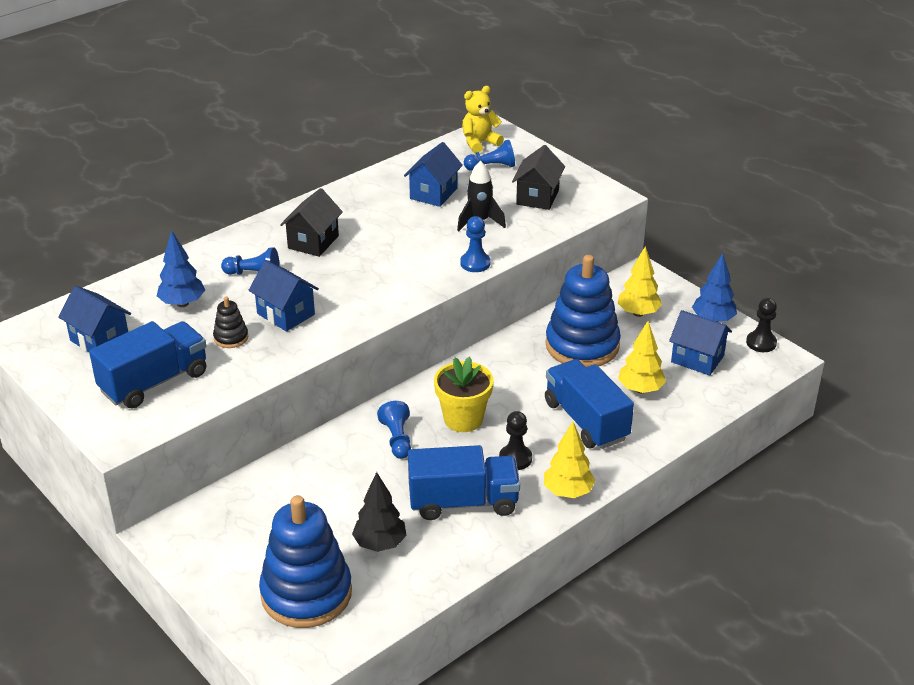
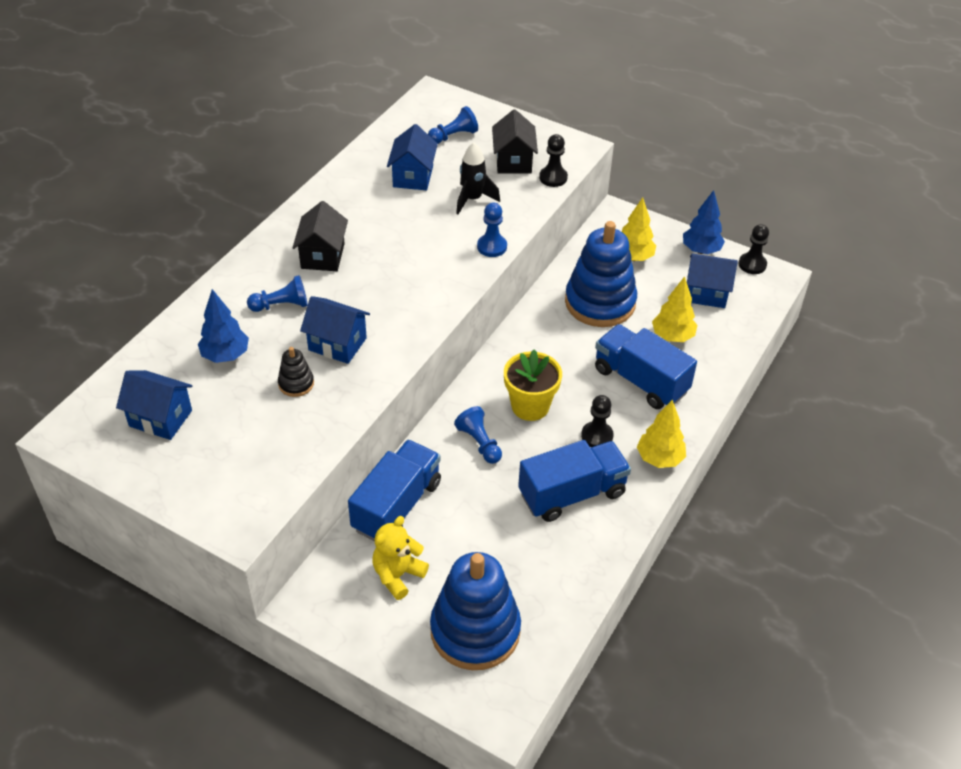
camera: 20 degrees left, 10 degrees up
blue truck [89,321,206,408] -> blue truck moved to [348,440,441,541]
black tree [352,472,407,552] -> none
yellow teddy bear [462,86,504,153] -> yellow teddy bear moved to [373,516,429,600]
none -> black pawn [539,134,568,187]

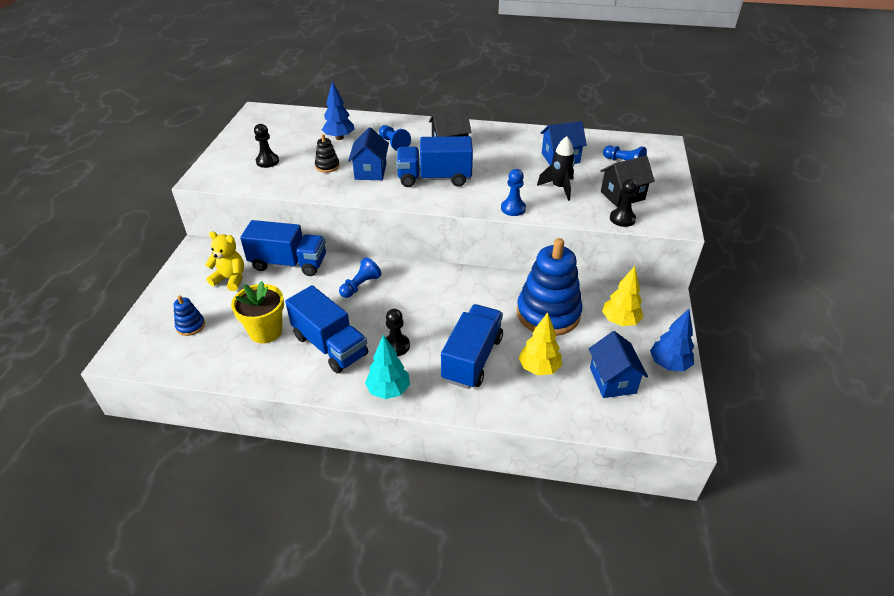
camera: 70 degrees right, 5 degrees down
blue house [116,370,193,440] -> none
blue stacking toy [430,552,521,670] -> blue stacking toy [174,295,205,336], size x0.43
yellow flower pot [504,350,562,421] -> yellow flower pot moved to [231,281,284,344]
yellow tree [637,400,686,468] -> turquoise tree [365,335,410,399]
black pawn [739,224,769,274] -> black pawn moved to [254,124,279,168]
none -> blue truck [396,136,473,187]

